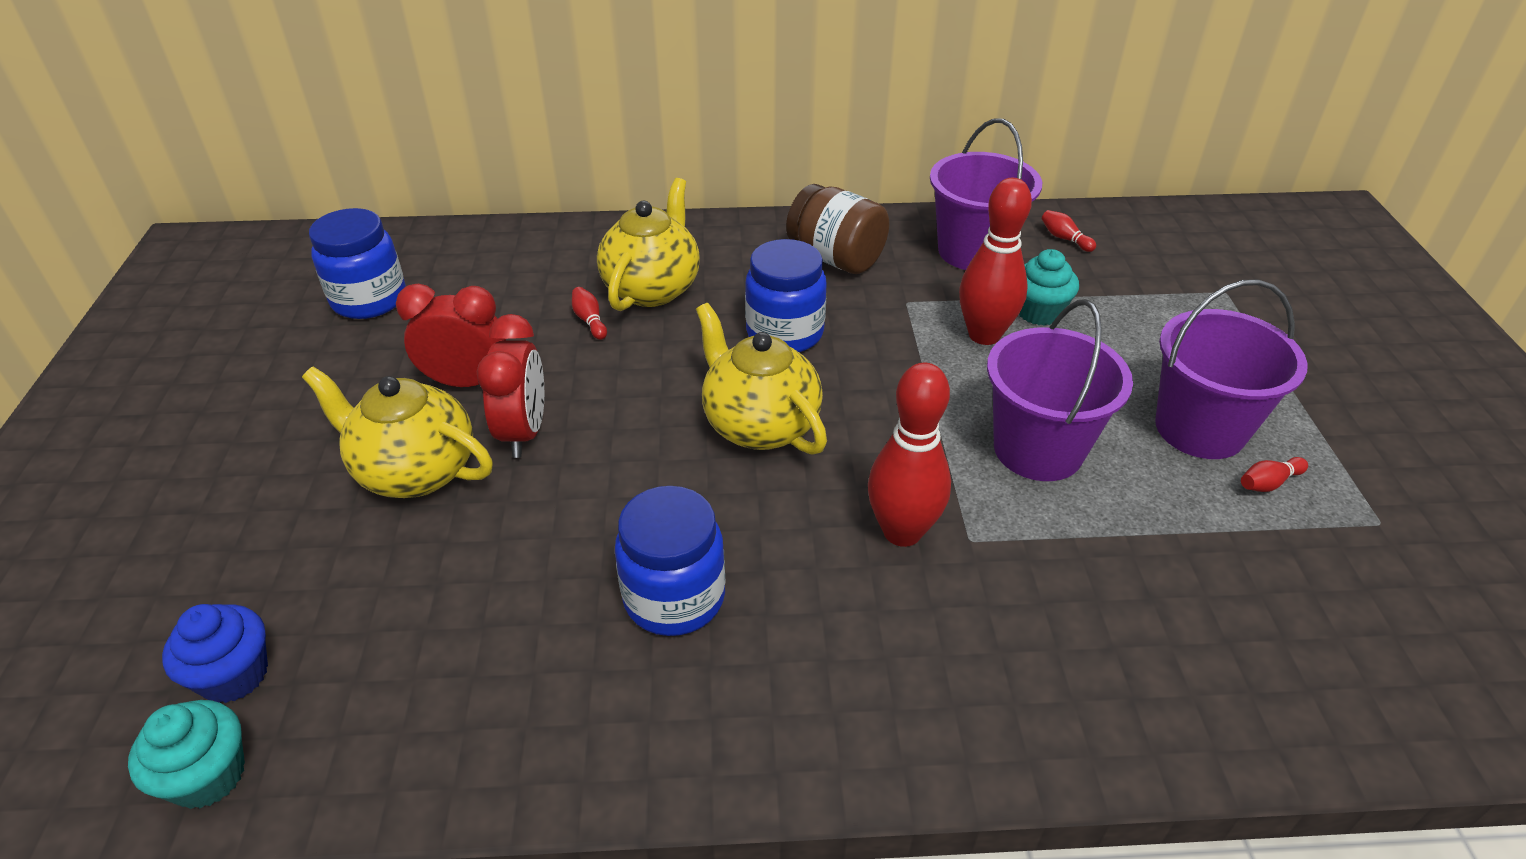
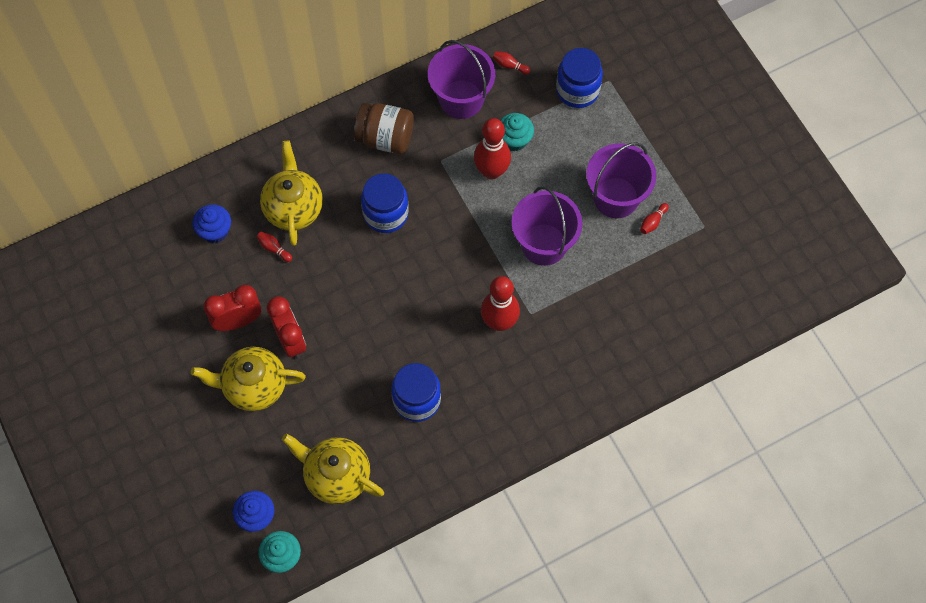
camera: 25 degrees left, 25 degrees up
blue jar [309,208,406,319] -> blue jar moved to [556,48,603,108]
yellow teapot [696,303,827,455] -> yellow teapot moved to [282,434,384,504]
none -> blue cupcake [192,204,231,243]

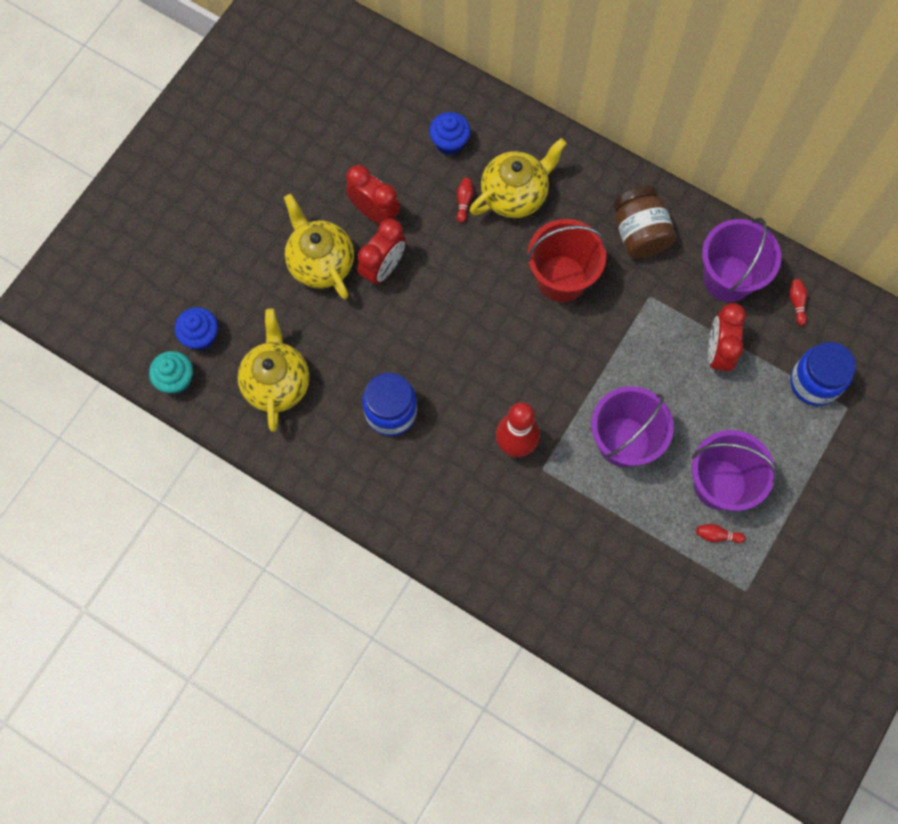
camera: 60 degrees right, 5 degrees up
blue jar [361,173,409,233] -> red bucket [527,219,607,302]
red bowling pin [474,118,511,179] -> none
turquoise cupcake [500,113,534,152] -> red clock [708,303,746,374]

